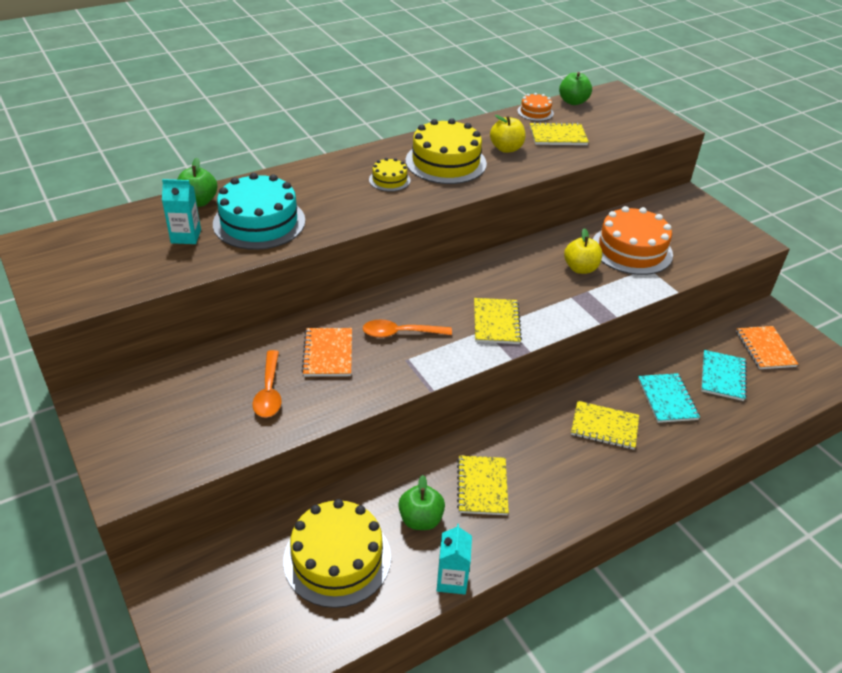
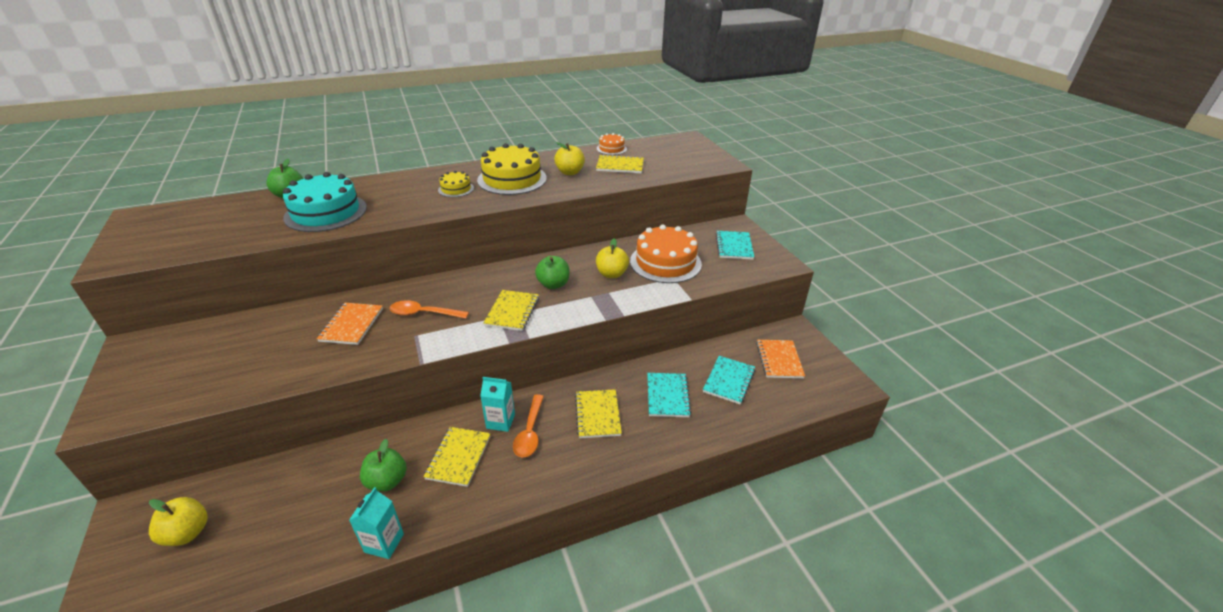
camera: 10 degrees right, 5 degrees down
turquoise carton [162,179,201,244] -> turquoise carton moved to [480,377,515,432]
orange spoon [253,350,282,418] -> orange spoon moved to [513,394,544,457]
yellow cake [283,499,391,608] -> none
green apple [559,72,592,105] -> green apple moved to [535,256,570,289]
yellow notebook [571,401,639,450] -> yellow notebook turned 60 degrees clockwise [575,389,622,438]
none -> yellow apple [149,497,207,546]
none -> turquoise notebook [715,231,754,260]

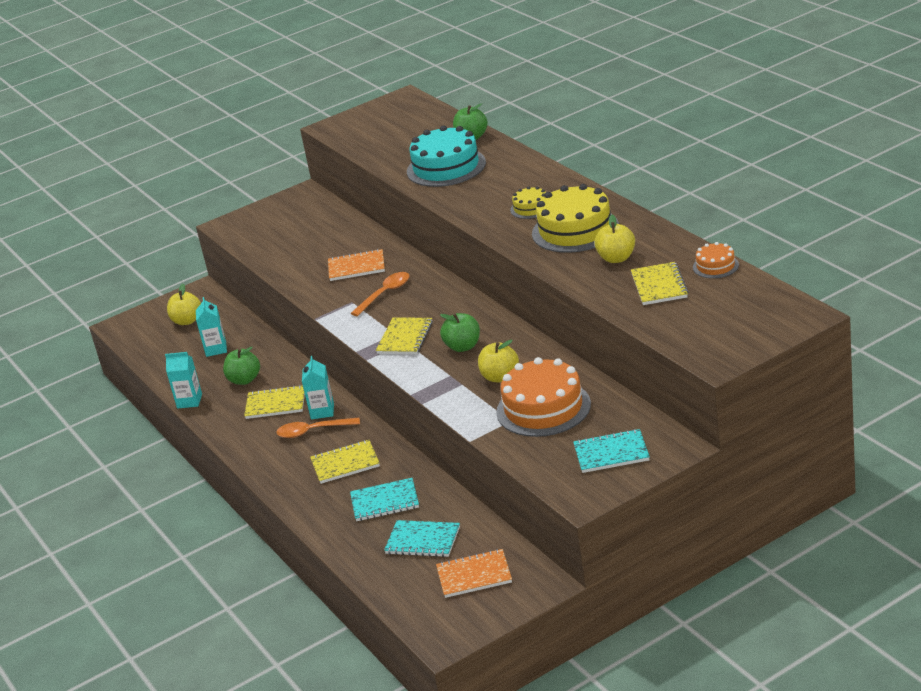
camera: 85 degrees right, 5 degrees down
orange spoon [389,300,469,319] -> orange spoon turned 45 degrees clockwise [351,272,410,316]
yellow notebook [483,290,539,331] -> yellow notebook turned 75 degrees counterclockwise [376,317,433,354]
none -> turquoise carton [196,297,227,357]

